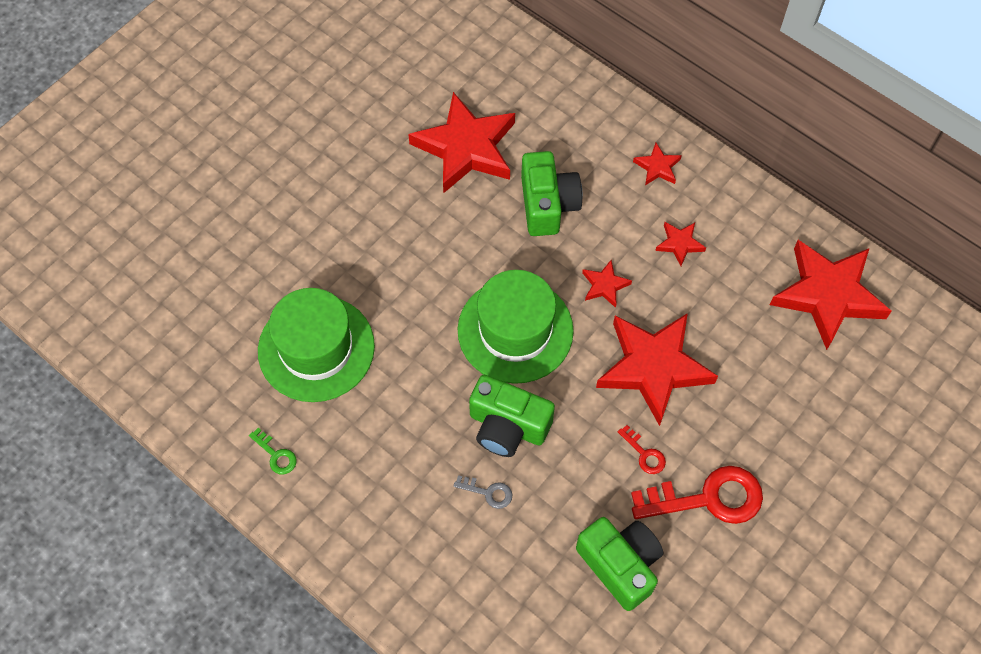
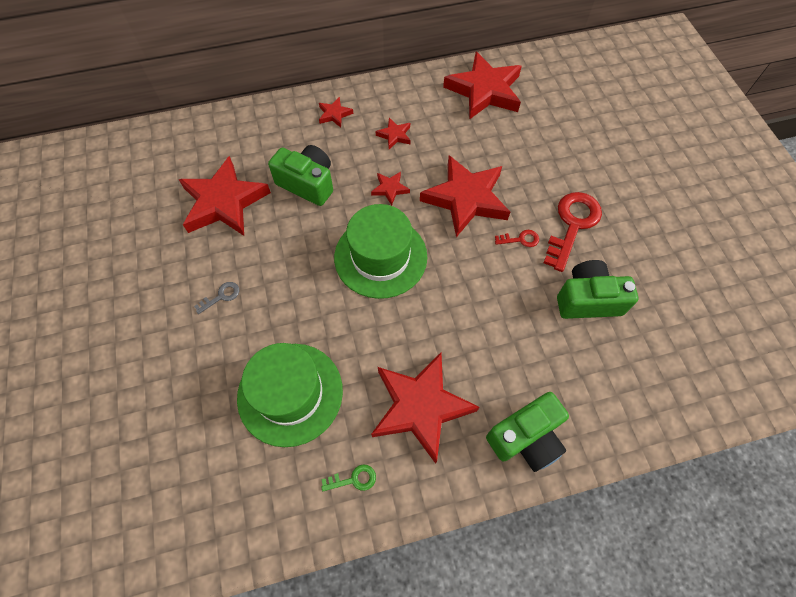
camera: 55 degrees left, 0 degrees up
grey key [454,475,512,509] -> grey key moved to [194,282,239,314]
green camera [469,375,555,457] -> green camera moved to [486,392,569,472]
none -> red star [371,353,479,464]

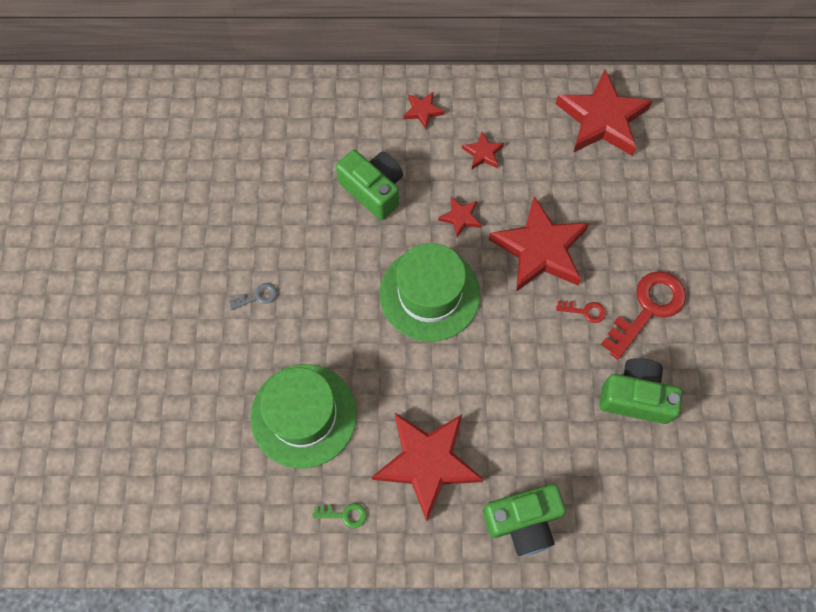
camera: 15 degrees right, 5 degrees up
red star [178,156,271,236] -> none

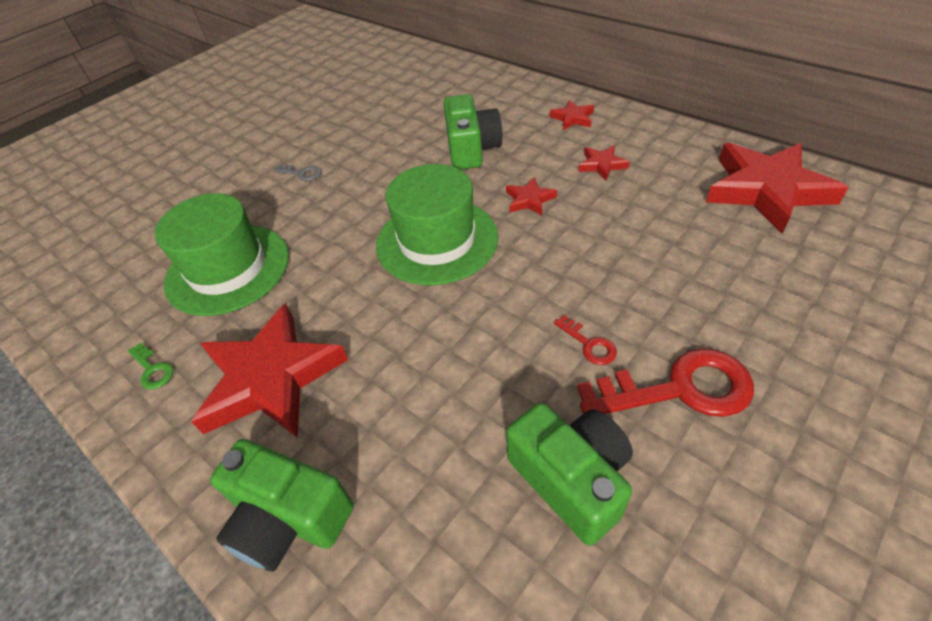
camera: 45 degrees right, 20 degrees down
red star [489,196,590,292] -> none

